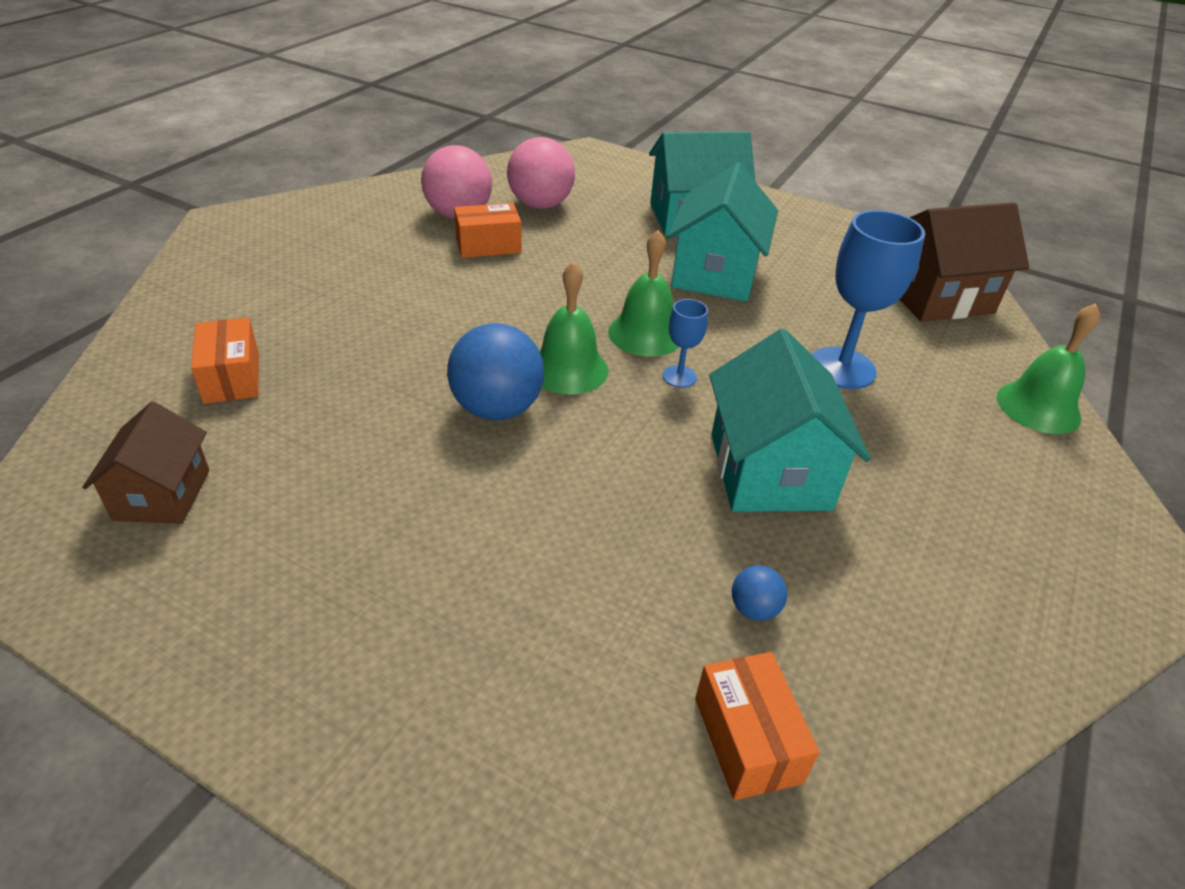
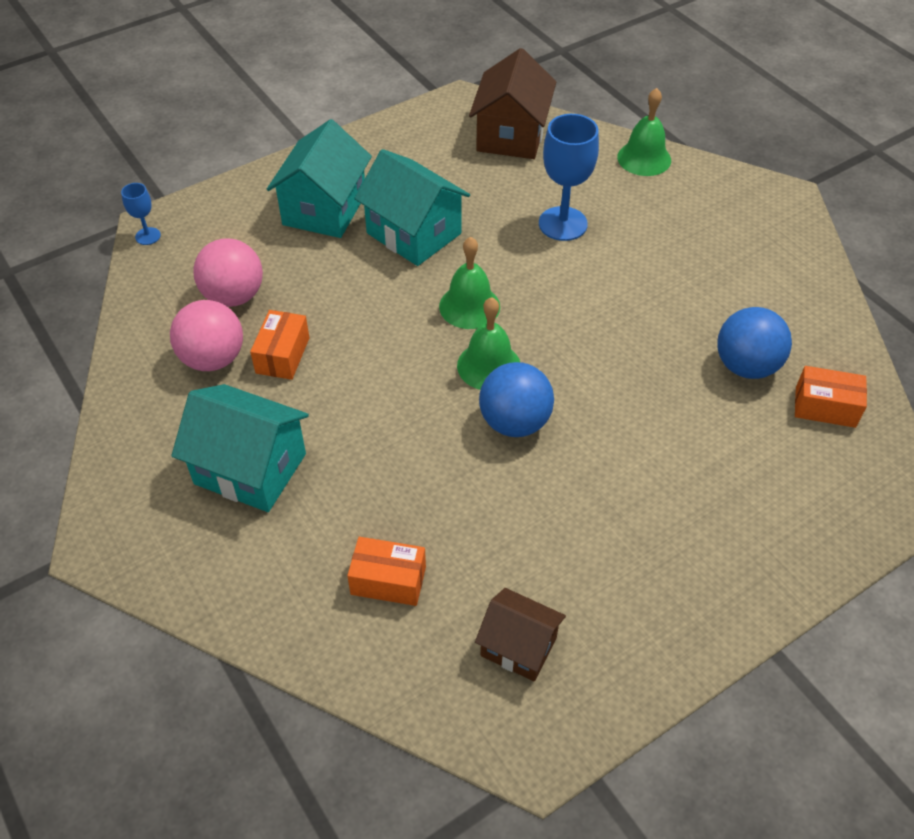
camera: 60 degrees left, 10 degrees up
blue goblet [662,299,708,388] -> blue goblet moved to [121,183,161,245]
turquoise house [709,329,871,512] -> turquoise house moved to [171,384,309,512]
blue ball [732,565,787,621] -> blue ball [717,307,792,379], size x2.17

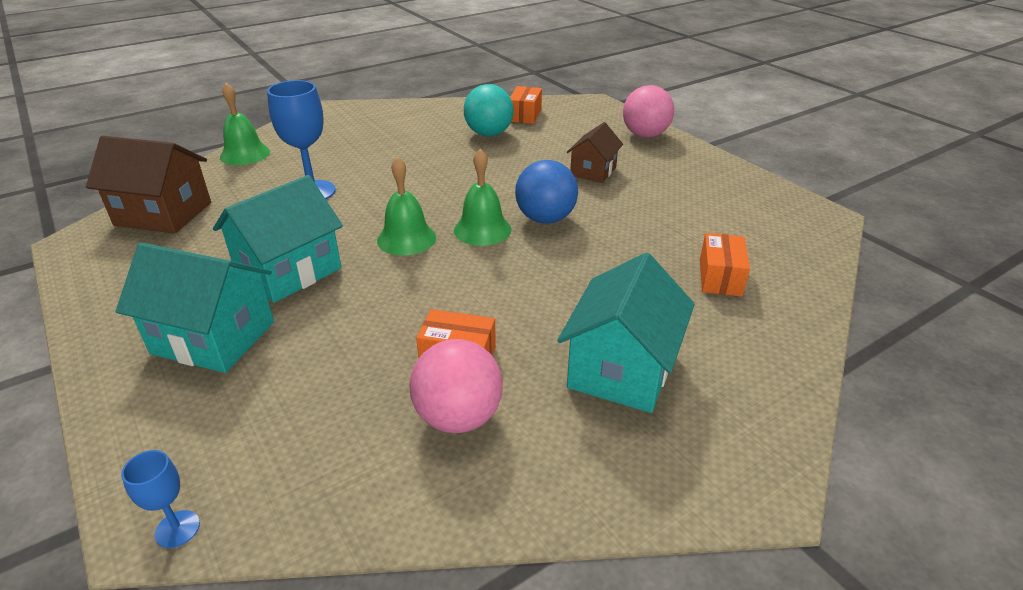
camera: 90 degrees left, 15 degrees down
pink ball [193,238,263,307] -> pink ball moved to [623,85,674,138]
brown house [475,588,566,681] -> brown house moved to [567,122,623,183]
blue ball [717,307,792,379] -> turquoise ball [464,84,514,136]

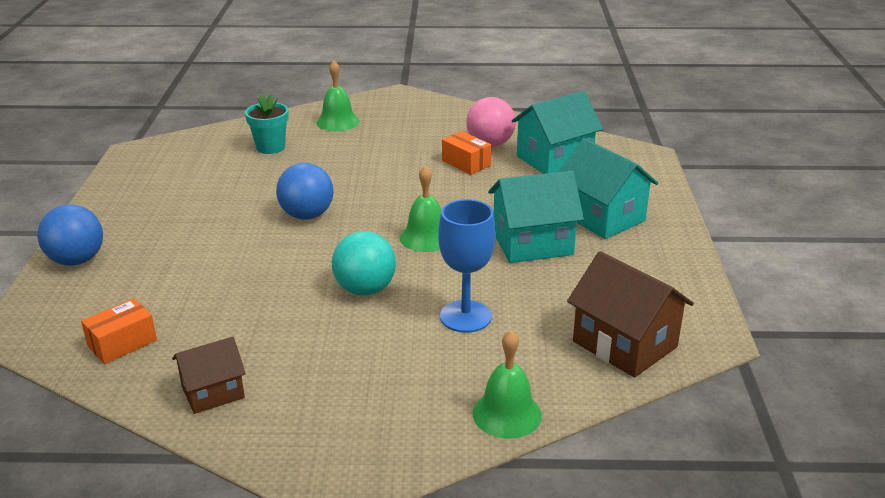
camera: 145 degrees left, 5 degrees down
blue goblet [121,450,200,548] -> none
green bell [454,149,511,246] -> green bell moved to [317,60,359,131]
turquoise ball [464,84,514,136] -> turquoise ball moved to [332,231,396,296]
turquoise house [557,253,695,413] -> turquoise house moved to [512,91,603,174]
brown house [567,122,623,183] -> brown house moved to [172,337,246,414]
pink ball [623,85,674,138] -> blue ball [37,205,103,266]
orange box [700,233,750,297] -> turquoise flower pot [245,94,289,154]

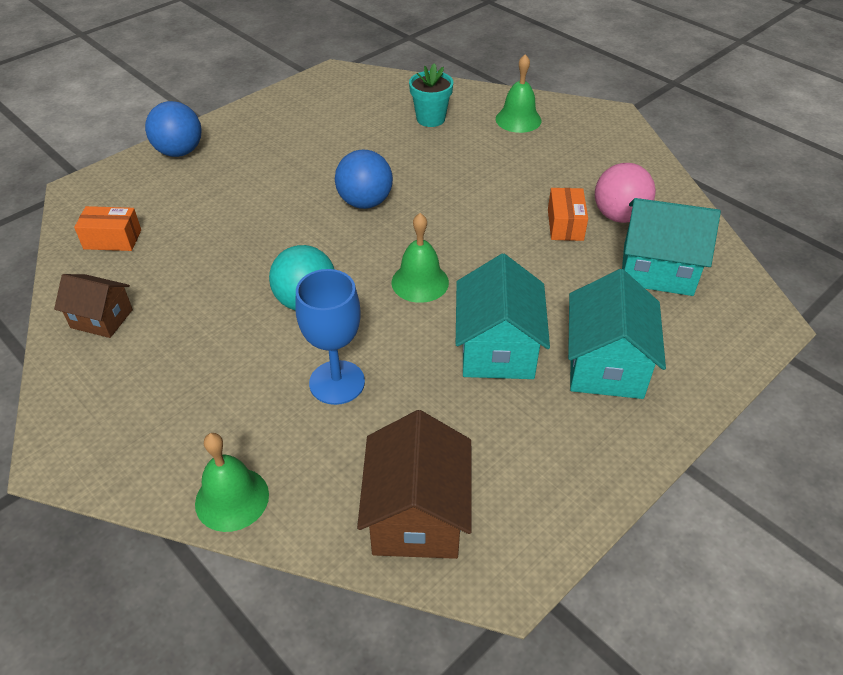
camera: 45 degrees right, 15 degrees up
turquoise house [488,171,584,263] -> turquoise house turned 60 degrees clockwise [456,254,550,379]

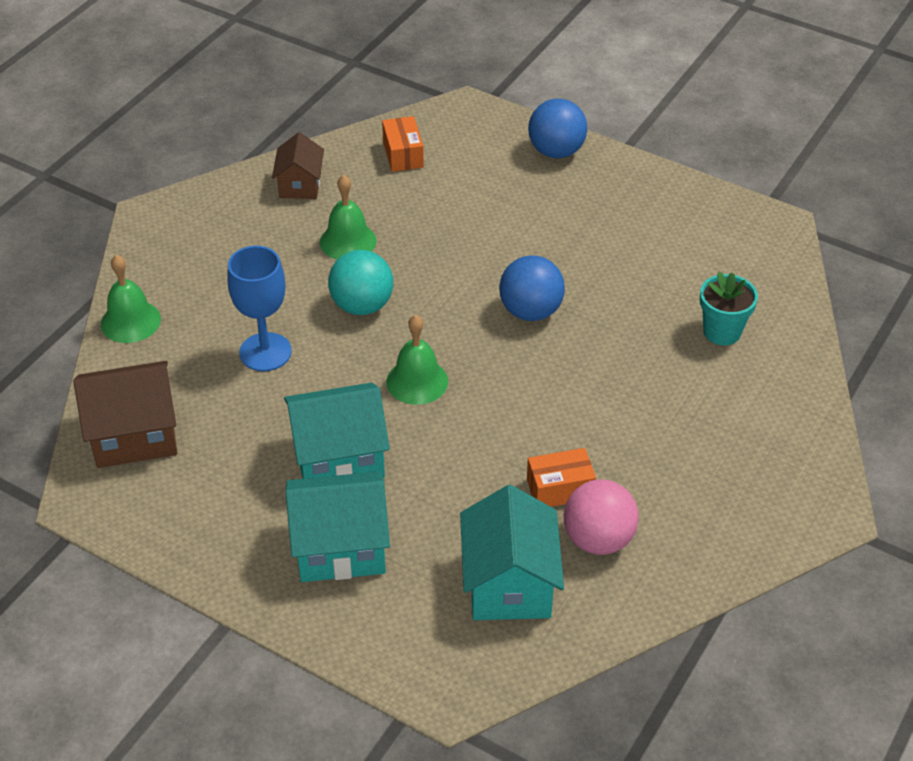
camera: 75 degrees right, 0 degrees up
green bell [496,54,541,133] -> green bell moved to [320,175,377,260]

